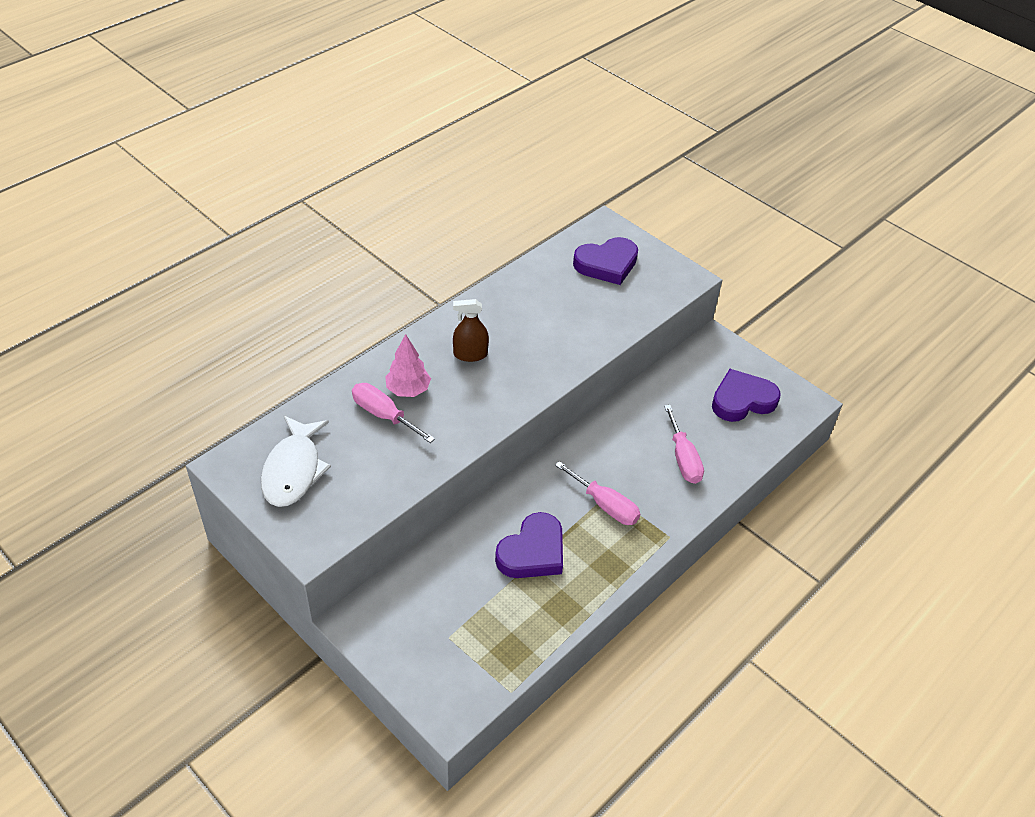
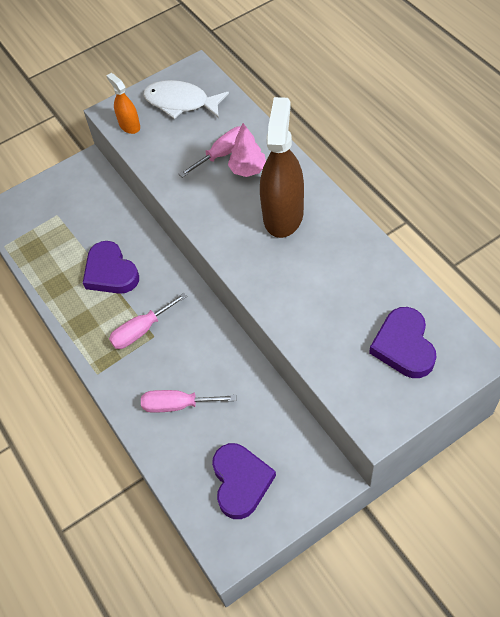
camera: 110 degrees right, 10 degrees up
brown spray bottle [453,299,489,362] -> brown spray bottle [260,97,304,238], size x2.00
none -> orange spray bottle [106,73,140,134]

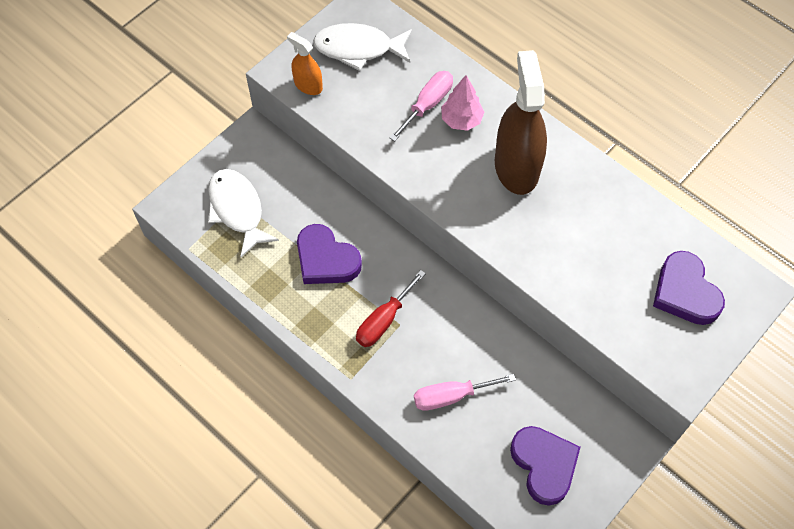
camera: 20 degrees left, 5 degrees up
pink screwdriver [109,293,187,349] -> red screwdriver [356,270,426,347]
none -> white fish [208,169,279,257]

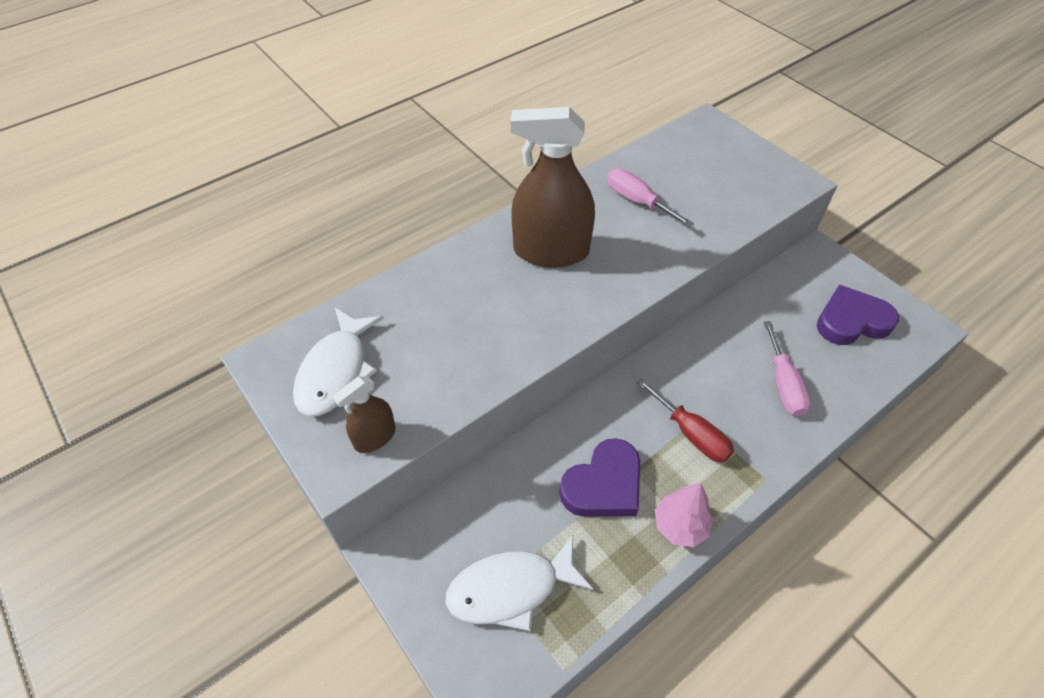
camera: 80 degrees left, 10 degrees down
orange spray bottle [287,32,323,95] -> brown spray bottle [332,376,396,453]
pink screwdriver [390,71,453,141] -> pink screwdriver moved to [607,168,694,227]
pink tree [441,75,484,131] -> pink tree moved to [655,483,713,547]
purple heart [653,251,725,325] -> none

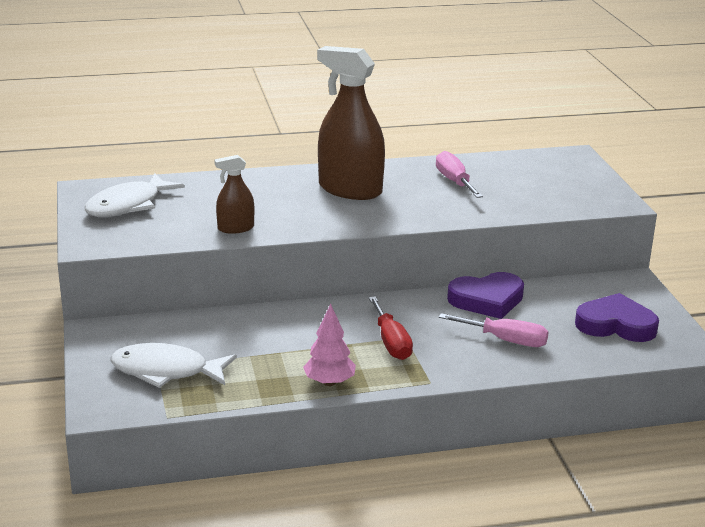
camera: 25 degrees right, 25 degrees down
brown spray bottle [332,376,396,453] -> brown spray bottle moved to [214,155,254,234]
purple heart [559,438,640,517] -> purple heart moved to [447,272,524,319]
pink screwdriver [764,321,811,416] -> pink screwdriver turned 90 degrees counterclockwise [439,313,549,347]

